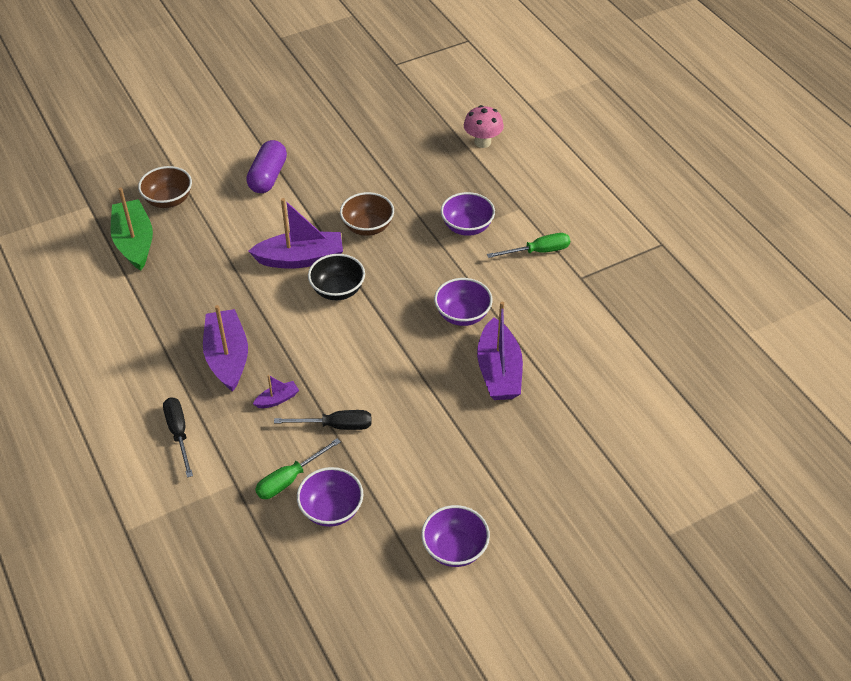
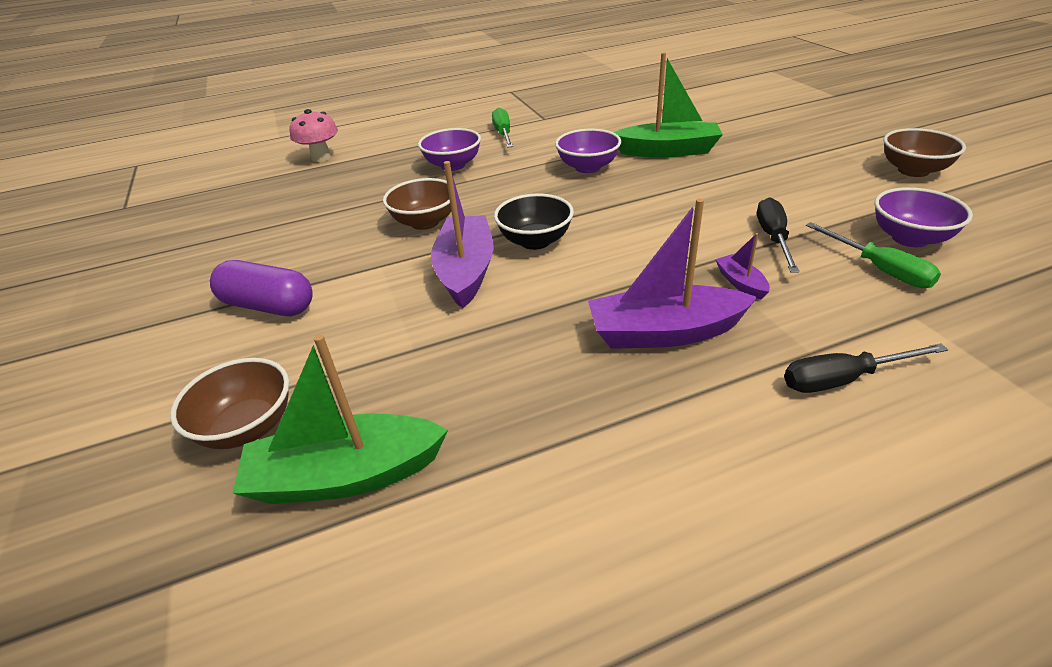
camera: 80 degrees left, 10 degrees down
purple bowl [421,505,490,567] -> brown bowl [883,128,966,177]
purple boat [477,302,523,400] -> green boat [613,53,723,157]

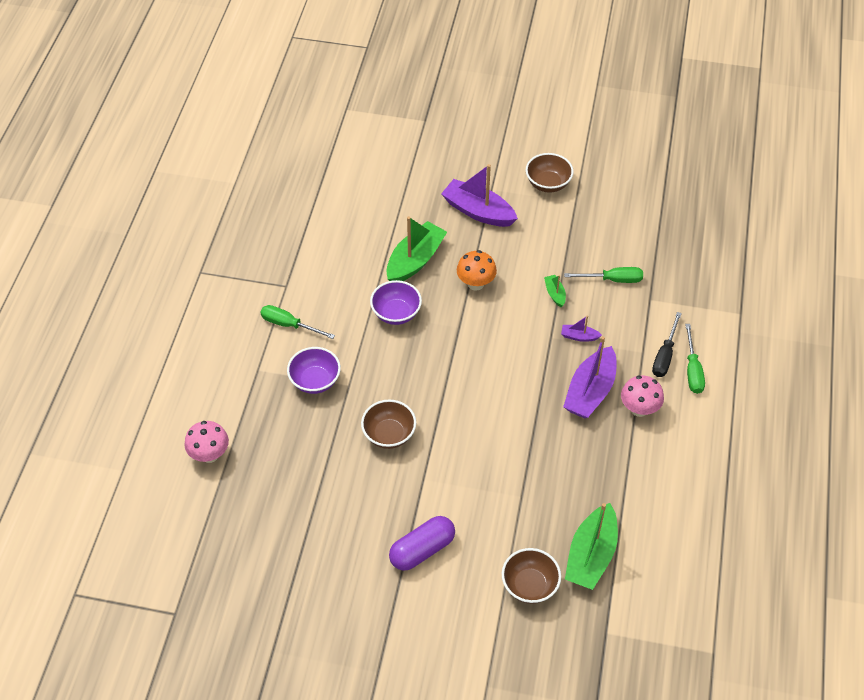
camera: 60 degrees left, 15 degrees up
purple boat [431,161,494,309] -> purple boat moved to [441,164,518,227]
black bowl [494,193,574,250] -> none
black screwdriver [757,197,800,273] -> green boat [544,275,566,307]
purple bowl [875,187,973,247] -> none
none -> orange mushroom [457,250,497,291]
none -> pink mushroom [621,375,664,417]
none -> green screwdriver [685,324,705,394]

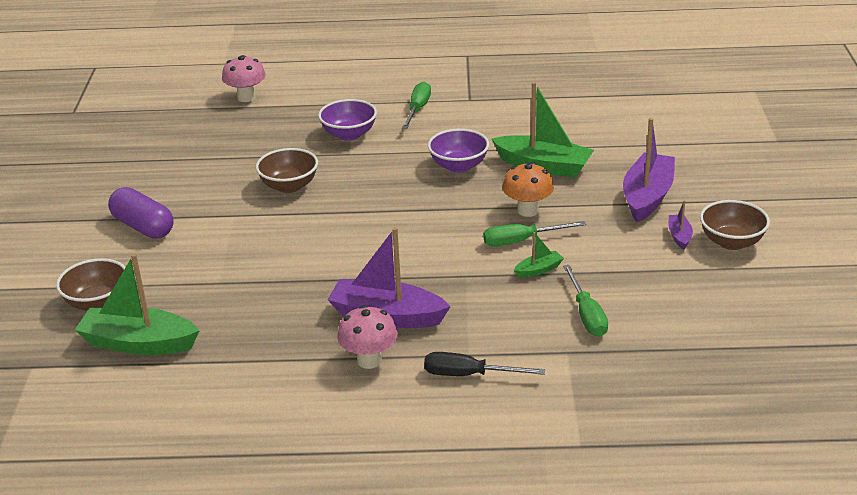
camera: 80 degrees right, 20 degrees down
purple boat [561,315,602,342] -> purple boat moved to [668,200,693,250]
green screwdriver [685,324,705,394] -> green screwdriver moved to [483,221,586,246]

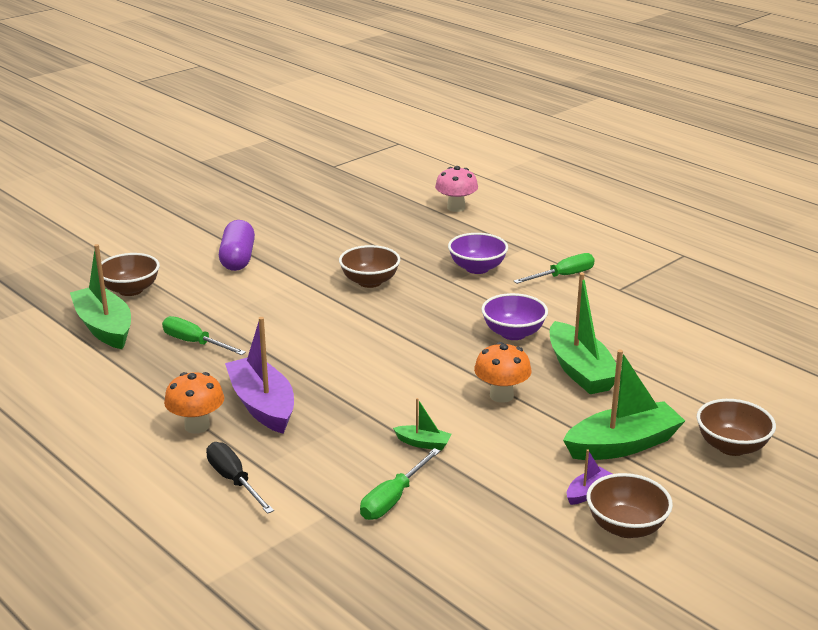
camera: 45 degrees right, 5 degrees down
pink mushroom [337,305,398,369] -> orange mushroom [164,372,224,434]
green screwdriver [483,221,586,246] -> green screwdriver moved to [162,316,246,355]
purple boat [623,118,675,222] -> green boat [563,350,685,460]
none -> brown bowl [697,399,776,456]

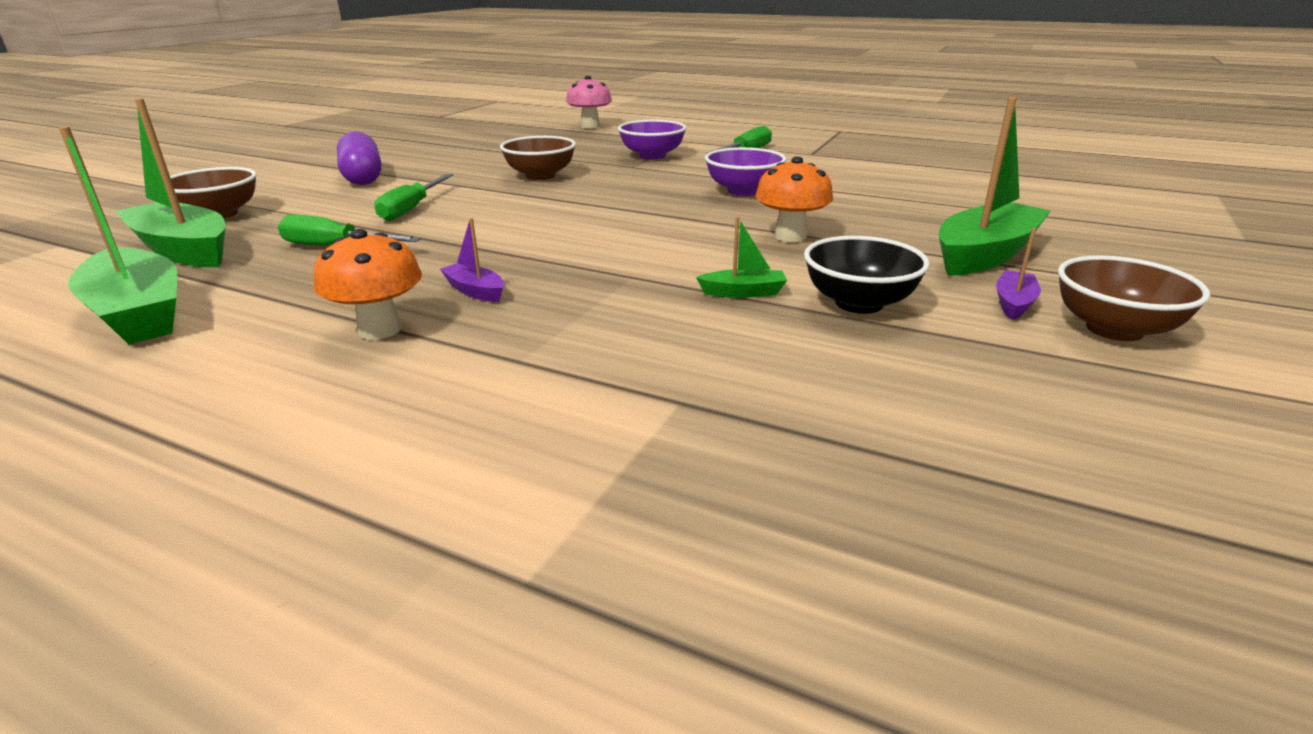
camera: 20 degrees left, 0 degrees up
black screwdriver [206,442,274,514] -> none
purple boat [225,317,294,434] -> purple boat [440,218,504,302], size x0.46
green screwdriver [360,448,440,520] -> green screwdriver moved to [374,174,453,221]
green boat [550,273,621,394] -> green boat moved to [59,126,177,345]
brown bowl [697,399,776,456] -> none
none -> black bowl [804,236,930,314]

